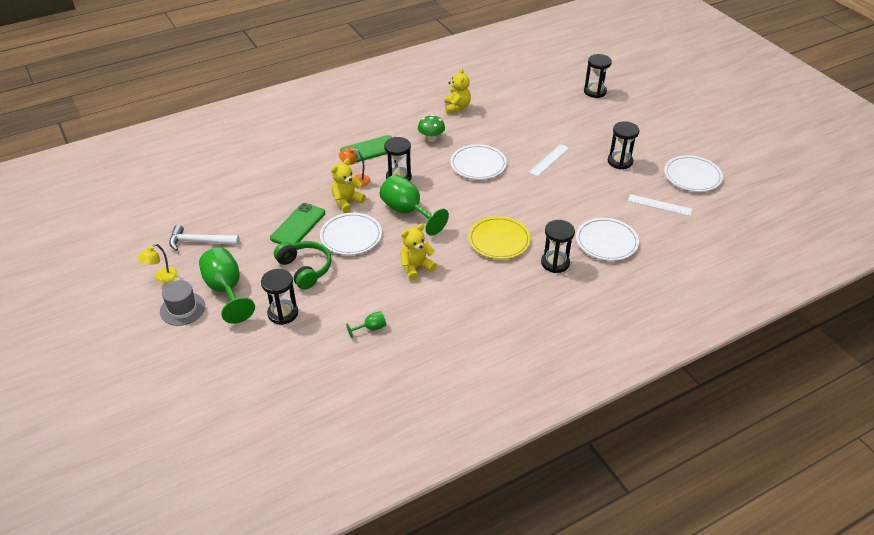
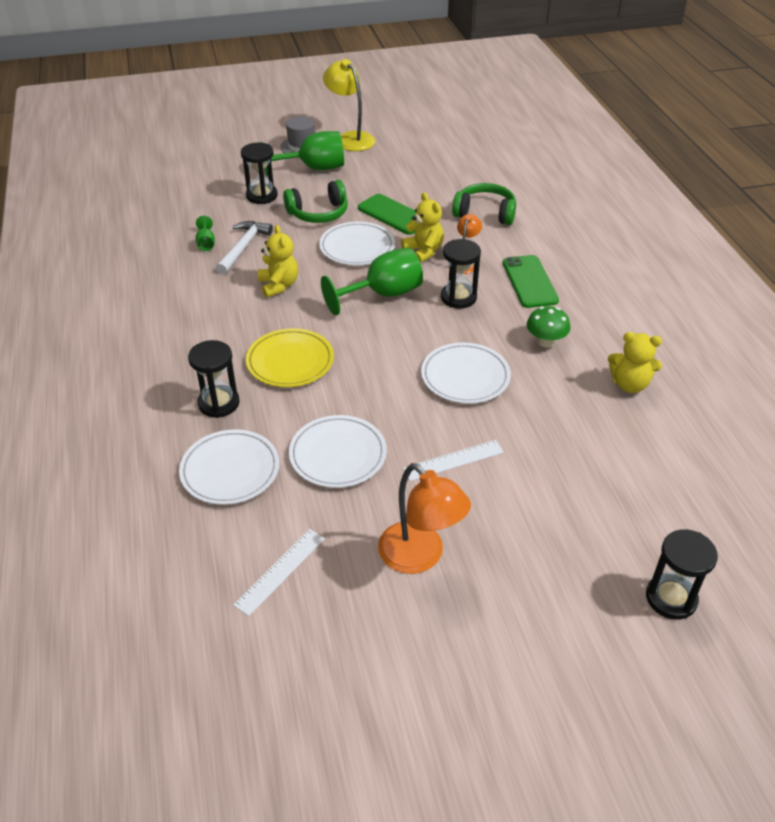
camera: 105 degrees right, 0 degrees up
yellow lamp [138,244,178,283] -> yellow lamp [323,59,375,151], size x1.77
white hammer [169,225,239,251] -> white hammer moved to [216,221,273,274]
white ruler [529,144,569,176] -> white ruler turned 75 degrees counterclockwise [403,440,504,481]
black hourglass [608,121,640,169] -> orange lamp [378,463,471,574]
white plate [664,155,723,192] -> white plate moved to [289,415,387,488]
none -> green headphones [452,183,516,225]

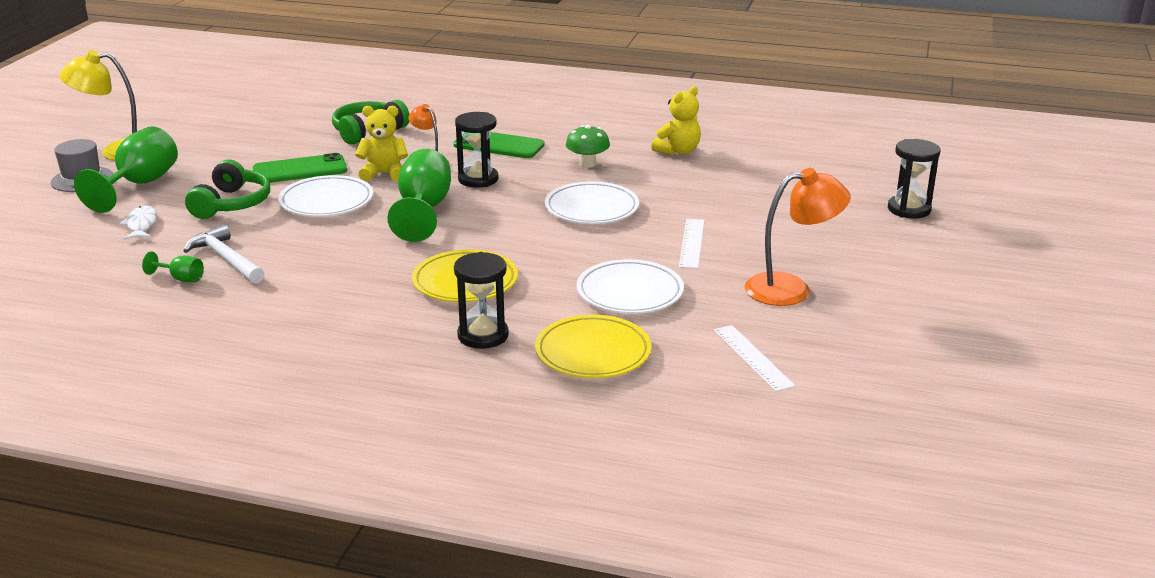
camera: 60 degrees left, 15 degrees down
white plate [179,429,279,505] -> yellow plate [535,315,652,378]
black hourglass [241,142,278,204] -> white fish [120,205,157,240]
yellow teddy bear [258,225,298,298] -> none

